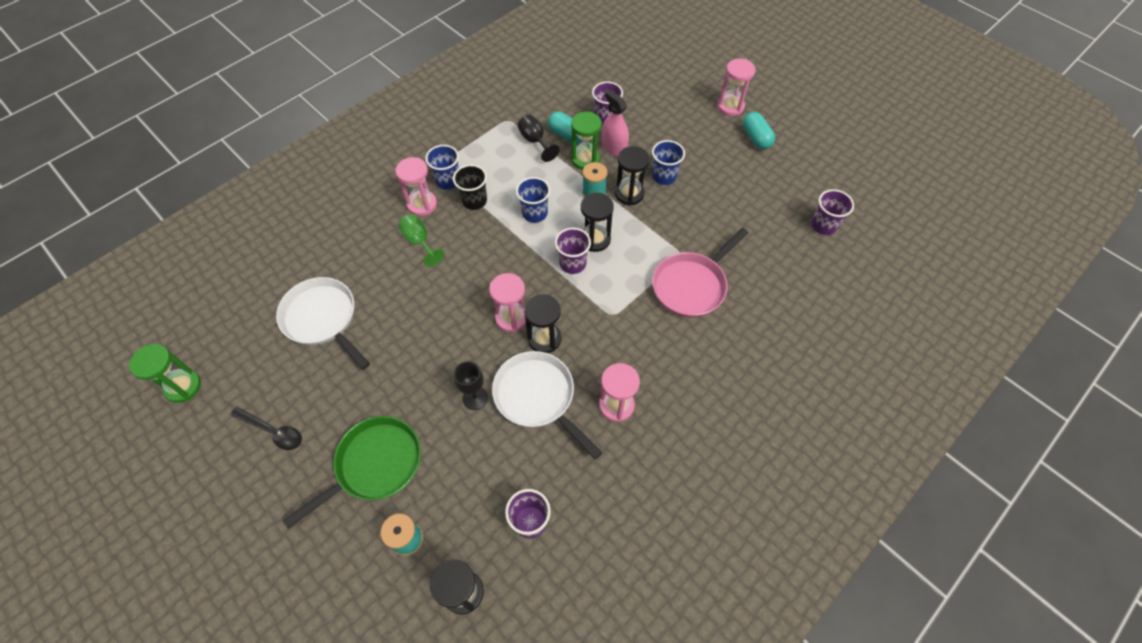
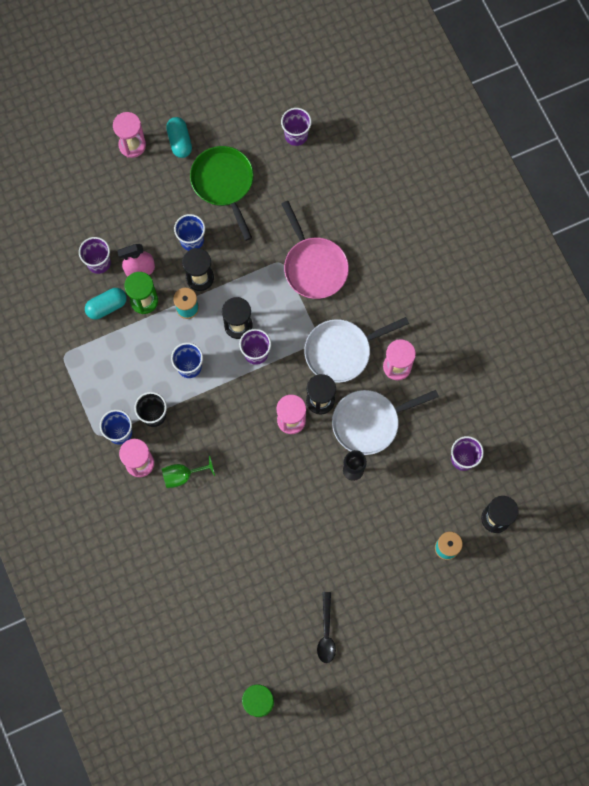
camera: 70 degrees left, 15 degrees up
black spoon [230,407,302,450] -> black spoon turned 135 degrees clockwise [317,592,336,663]
white pan [276,277,370,370] -> white pan moved to [304,317,409,383]
green pan [282,416,421,529] -> green pan moved to [190,146,254,241]
black goblet [518,115,560,162] -> none
turquoise capsule [743,112,775,149] -> turquoise capsule turned 75 degrees clockwise [166,117,192,158]

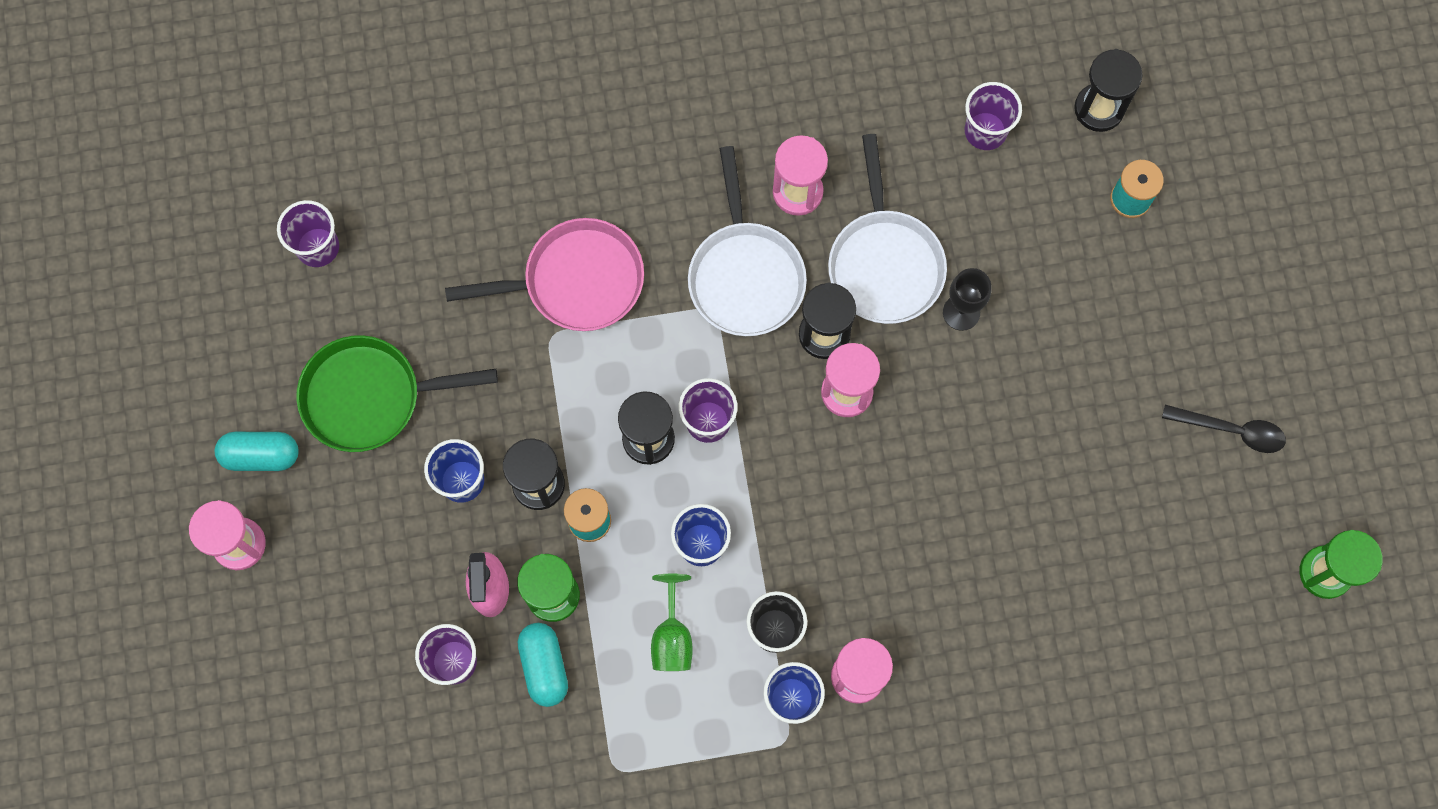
camera: 75 degrees left, 0 degrees up
green goblet [162,456,215,488] -> green goblet moved to [651,574,693,671]

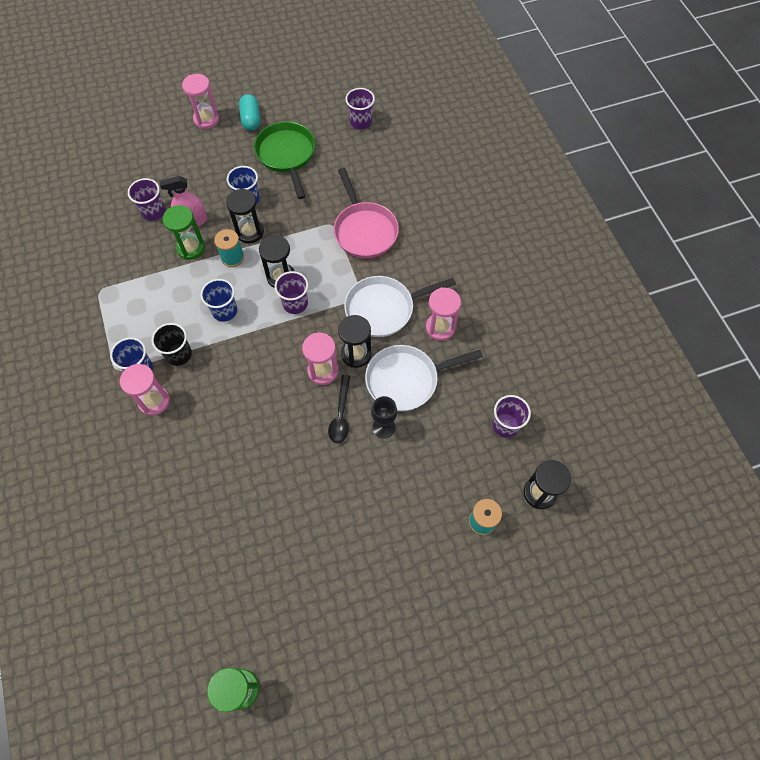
camera: 80 degrees right, 10 degrees down
turquoise capsule [518,623,568,707] -> none
green goblet [651,574,693,671] -> none
black spoon [1162,405,1286,453] -> black spoon moved to [328,375,350,443]

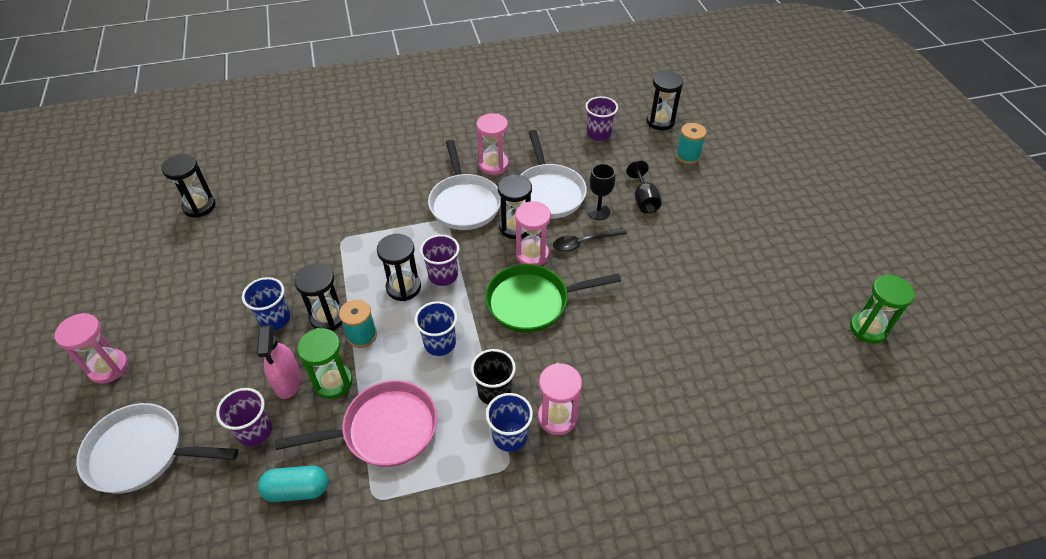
camera: 85 degrees left, 15 degrees down
turquoise capsule [239,94,260,131] -> turquoise capsule moved to [258,466,328,502]
green pan [254,122,315,199] -> green pan moved to [485,264,621,333]
black spoon [328,375,350,443] -> black spoon turned 150 degrees clockwise [553,228,627,252]
pink pan [334,168,399,258] -> pink pan moved to [275,380,437,467]
purple cup [345,88,375,130] -> black hourglass [161,154,215,218]
none -> white pan [76,403,238,494]
none -> black goblet [626,160,662,213]

